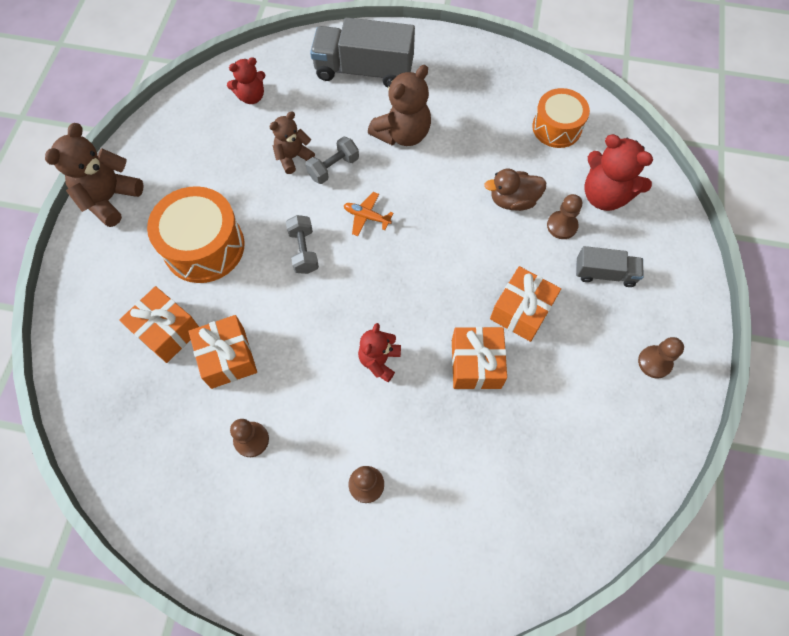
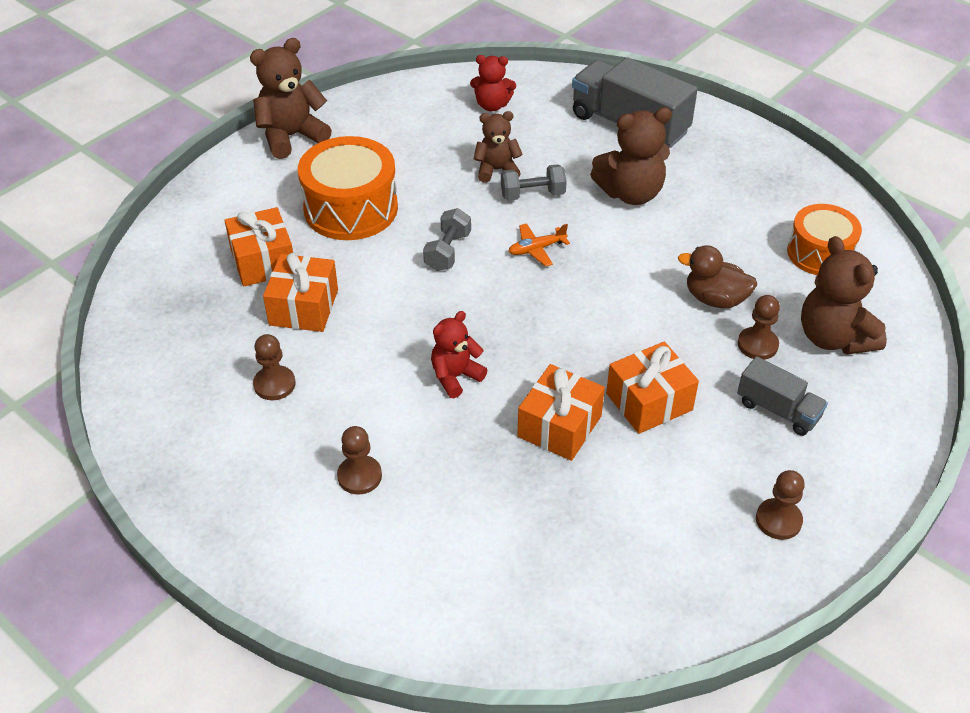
camera: 30 degrees right, 20 degrees down
orange plane [344,192,393,236] -> orange plane turned 75 degrees counterclockwise [508,223,570,267]
red teddy bear [585,134,653,211] -> brown teddy bear [801,236,887,355]

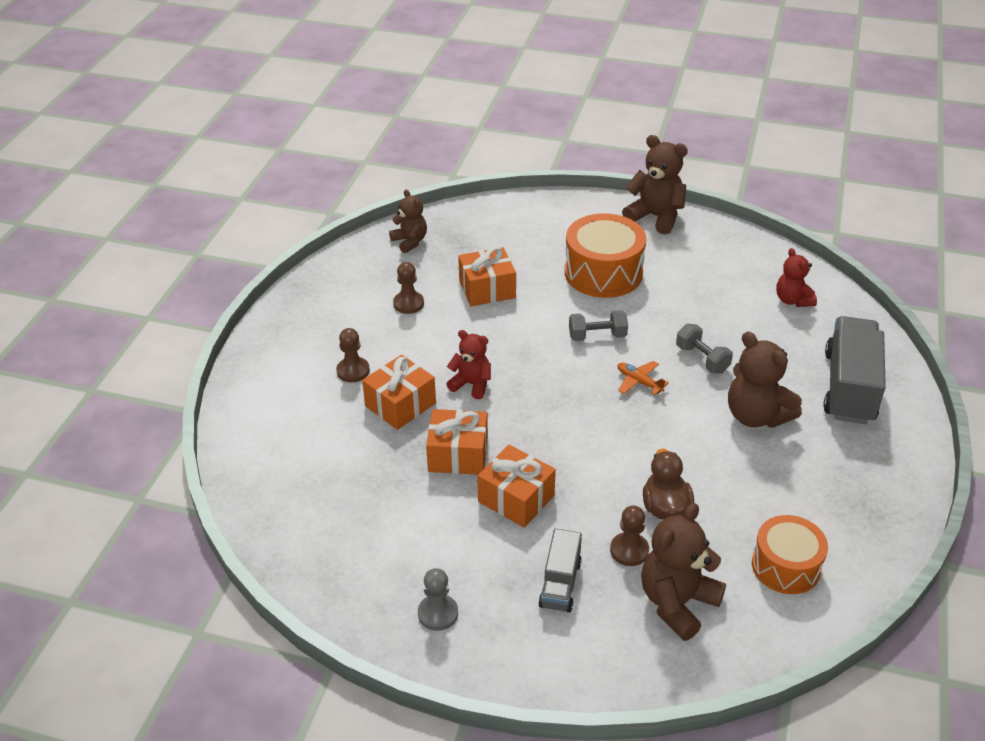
camera: 65 degrees right, 5 degrees down
orange gift [225,207,293,286] -> orange gift moved to [362,355,436,430]
brown teddy bear [474,111,523,183] -> brown teddy bear moved to [389,189,427,253]
brown pawn [756,470,805,540] -> grey pawn [418,568,458,631]

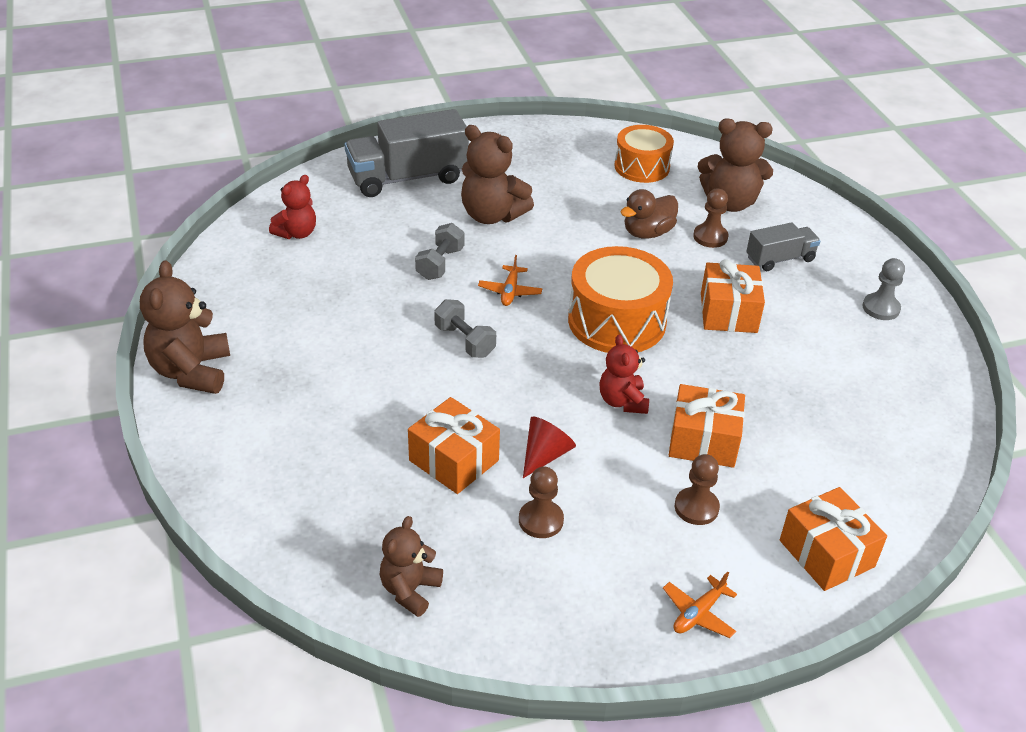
camera: 125 degrees left, 0 degrees up
orange gift [426,409,488,475] -> orange gift moved to [780,487,887,591]
orange drum [565,214,646,298] -> orange drum moved to [568,246,673,353]
brown teddy bear [728,331,802,428] -> brown teddy bear turned 105 degrees clockwise [461,125,534,224]
none -> red cone [523,416,576,478]
none -> orange plane [663,571,737,638]

